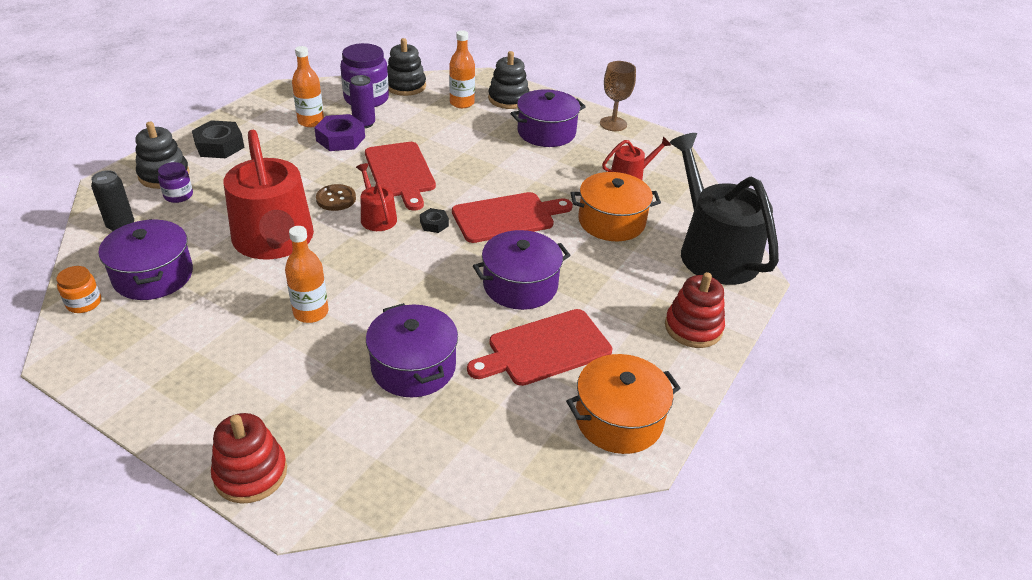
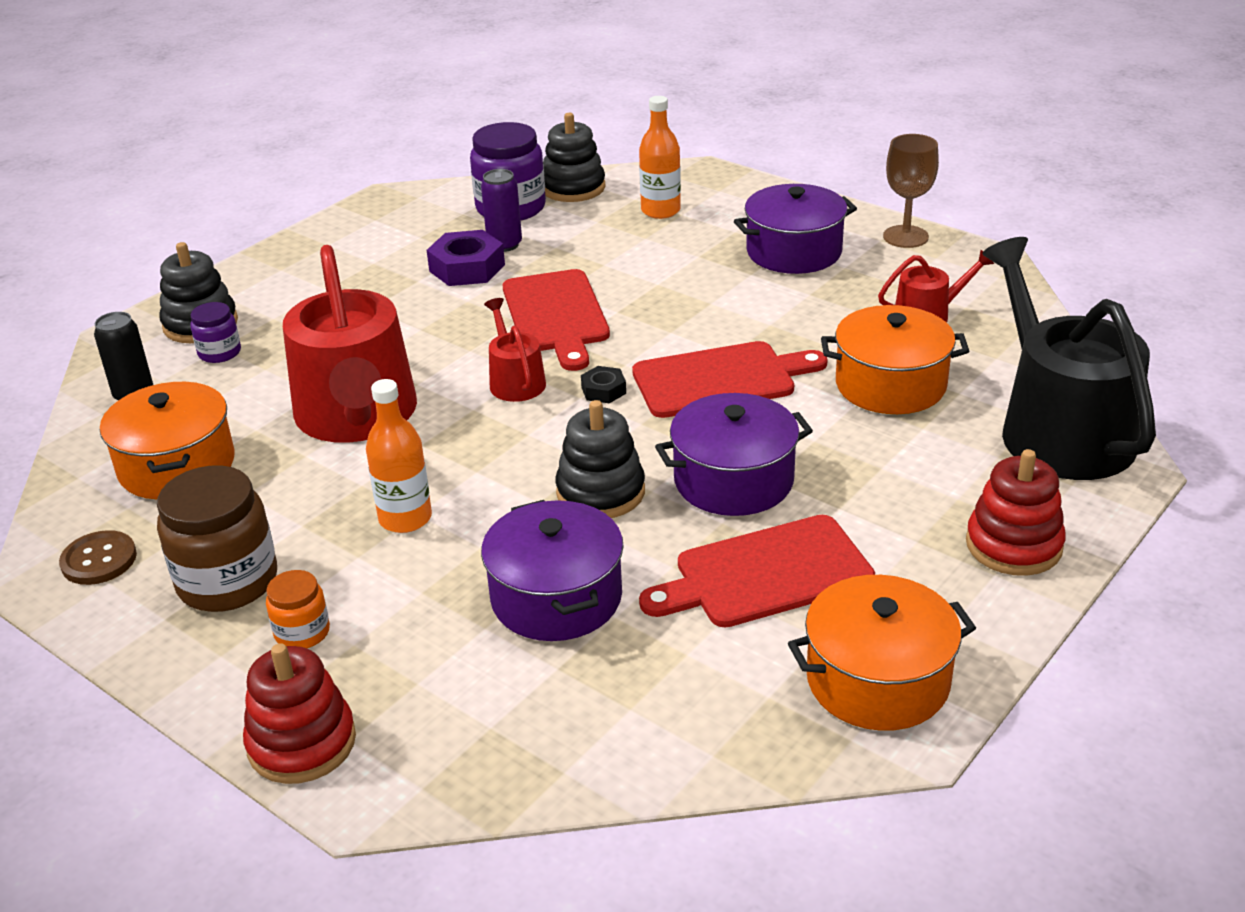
camera: 10 degrees right, 5 degrees down
orange jar [56,266,101,313] -> orange jar moved to [266,570,330,648]
purple pot [99,219,193,300] -> orange pot [100,382,235,499]
black nut [192,120,245,158] -> none
orange bottle [292,46,324,127] -> none
brown button [316,184,356,211] -> brown button moved to [59,530,137,585]
black stacking toy [488,51,530,109] -> black stacking toy moved to [556,400,645,518]
none -> brown jar [157,465,277,612]

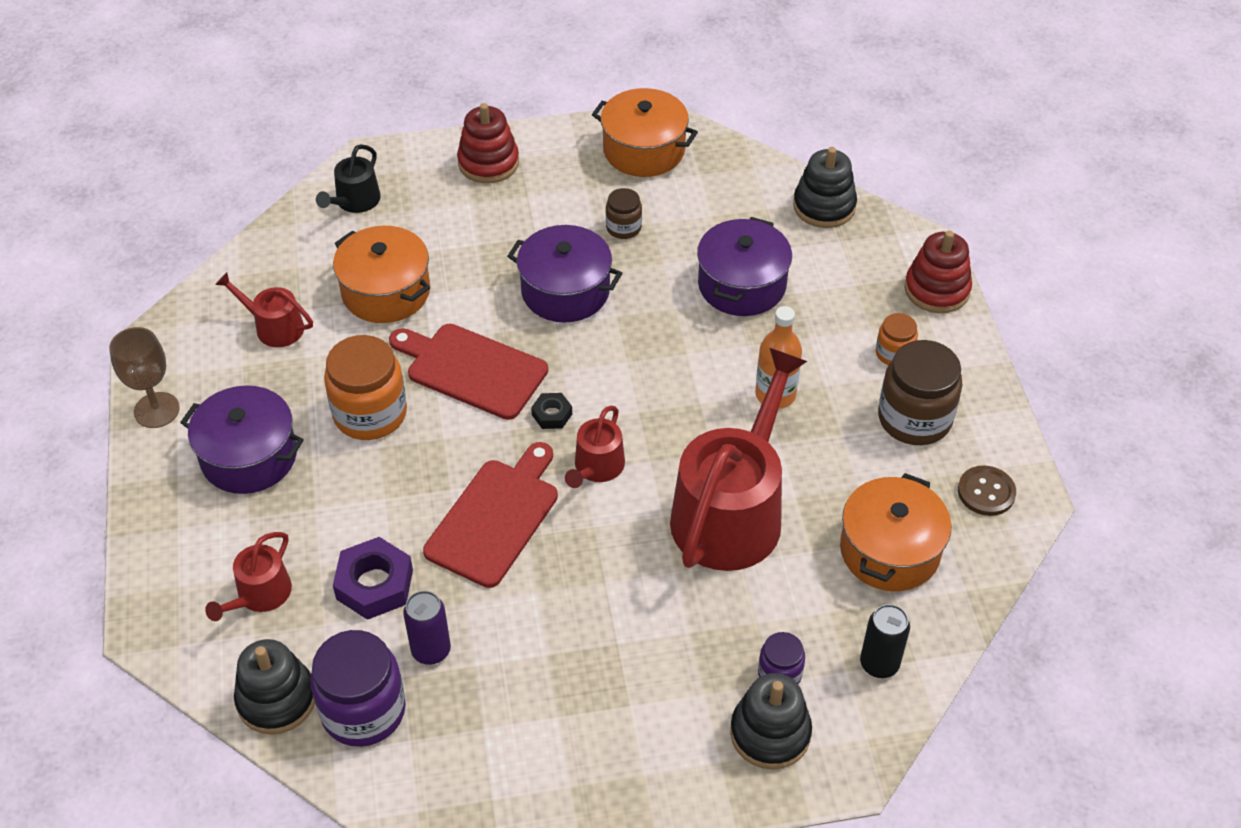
camera: 140 degrees left, 15 degrees up
purple nut [427,230,505,286] -> purple nut moved to [333,537,413,620]
black stacking toy [556,400,645,518] -> black stacking toy moved to [793,147,857,228]
orange bottle [639,96,681,219] -> red watering can [205,532,292,621]
red cutting board [639,515,875,627] -> brown jar [606,188,642,239]
black watering can [982,237,1156,480] -> black watering can [316,144,381,213], size x0.47
none -> orange jar [324,335,407,440]

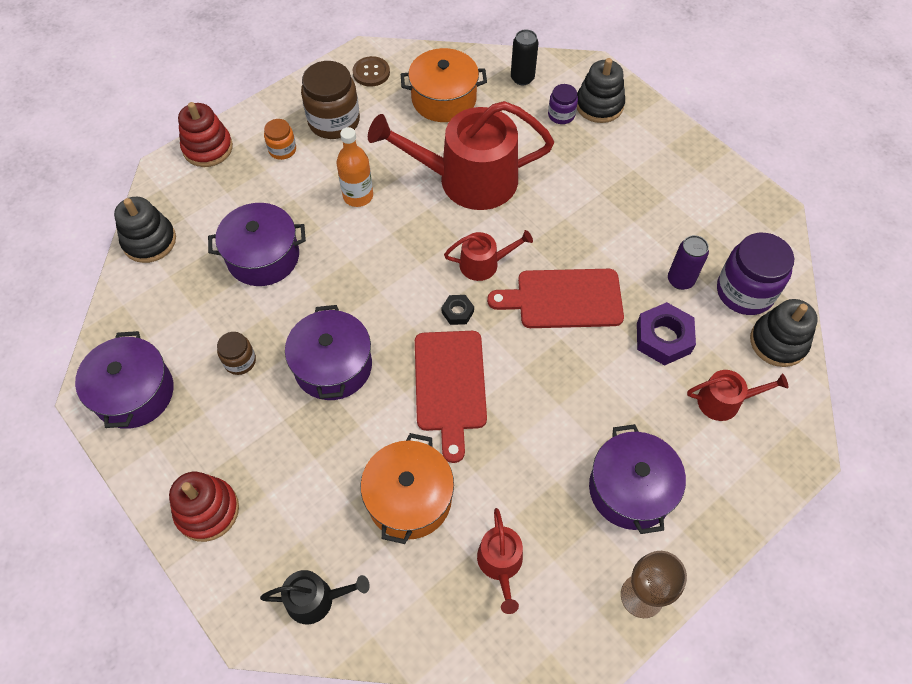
camera: 120 degrees left, 10 degrees up
orange jar [324,335,407,440] -> none
orange pot [592,88,698,177] -> purple pot [75,331,174,429]

